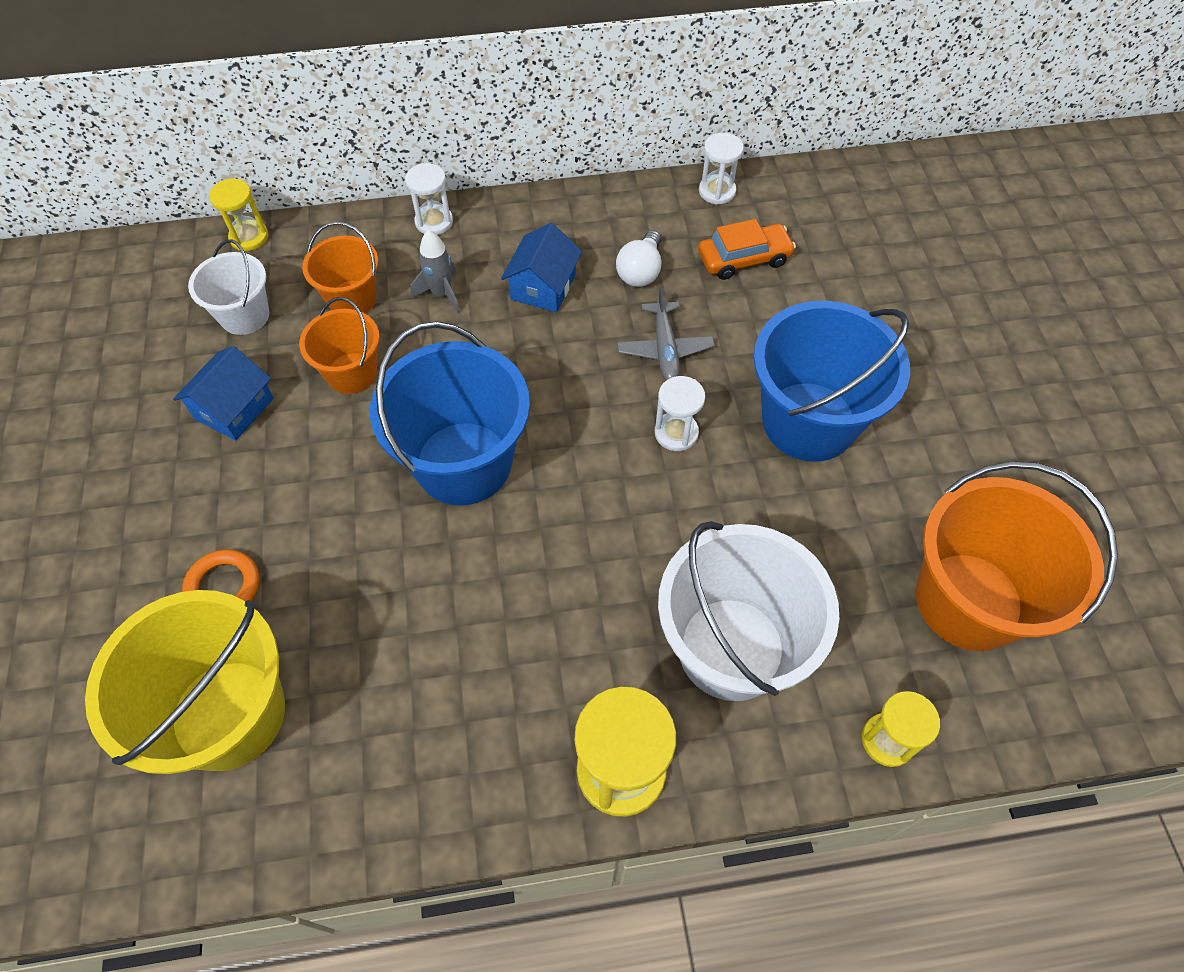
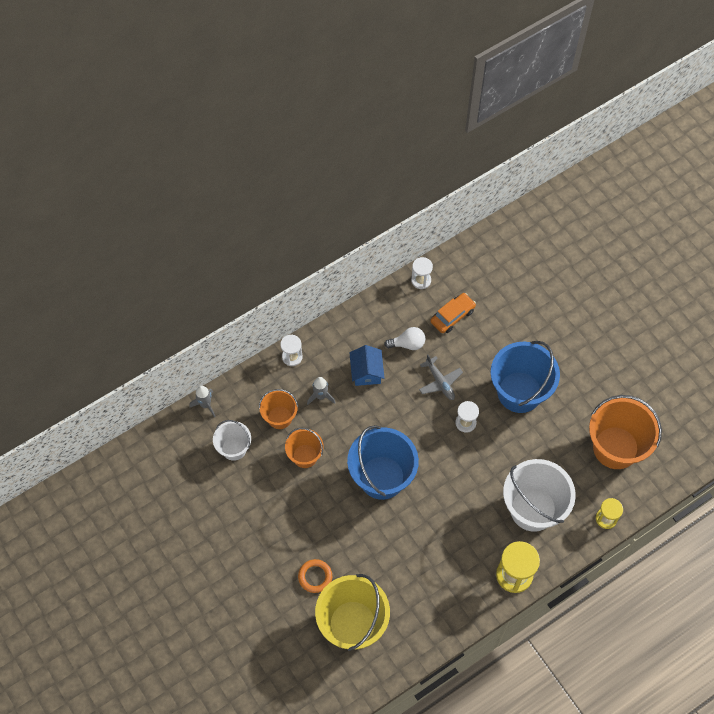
camera: 25 degrees left, 5 degrees up
blue house [173,346,274,441] -> none
yellow hourglass [209,179,268,251] -> grey rocket [190,386,216,417]
white light bulb [616,230,661,287] -> white light bulb turned 90 degrees counterclockwise [384,327,425,350]

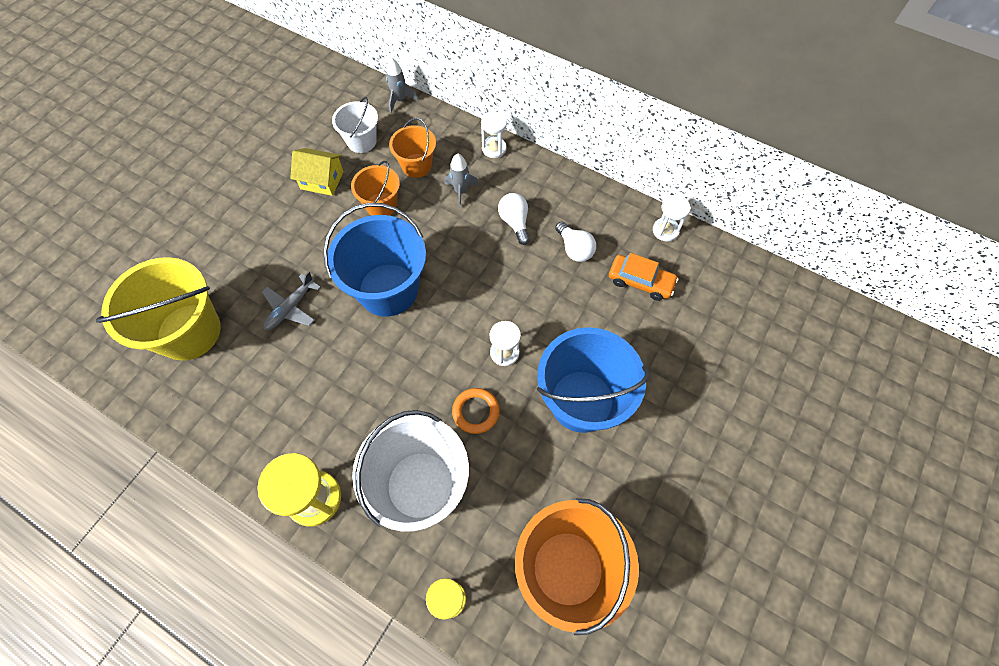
camera: 65 degrees right, 0 degrees up
orange ring [298,559,332,593] -> orange ring moved to [452,388,500,434]
blue house [349,345,384,386] -> white light bulb [498,193,530,245]
grey plane [419,355,463,400] -> grey plane moved to [262,271,321,330]
none -> yellow house [290,148,344,196]

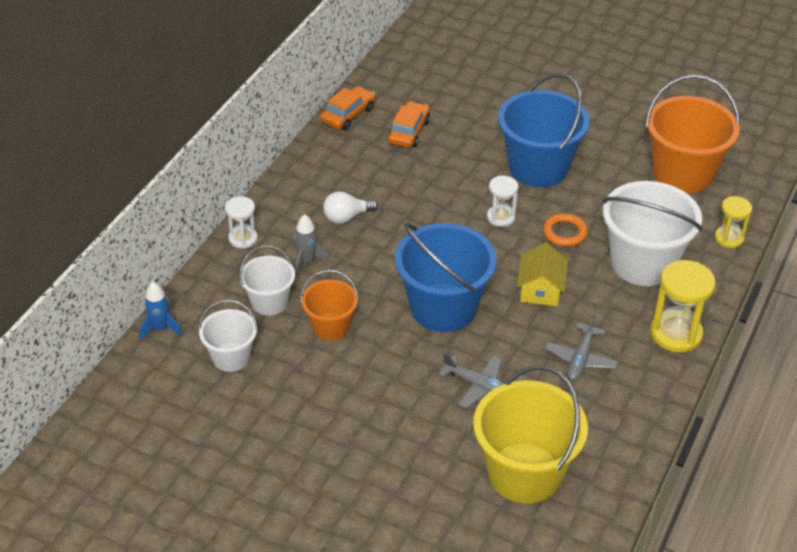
camera: 95 degrees left, 20 degrees down
yellow house [290,148,344,196] -> yellow house moved to [517,242,568,306]
grey rocket [386,58,418,113] -> blue rocket [139,282,183,340]
orange bucket [389,118,436,178] -> white bucket [240,246,295,315]
white light bulb [555,222,596,262] -> none
white hourglass [653,195,690,242] -> orange car [320,86,375,130]
none -> grey plane [545,314,618,381]

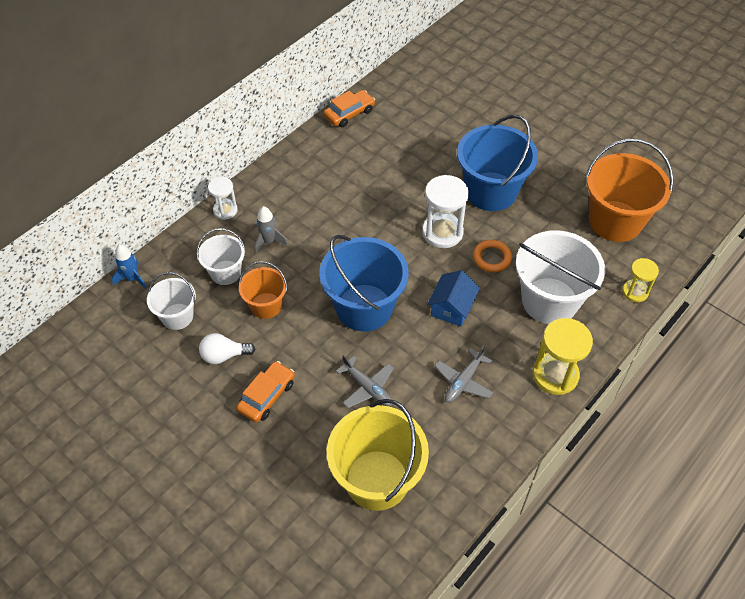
camera: 15 degrees right, 10 degrees up
white light bulb [323,191,378,224] -> white light bulb moved to [199,333,255,364]
orange car [388,101,430,148] -> orange car moved to [236,361,295,423]
white hourglass [487,176,518,227] -> white hourglass [422,175,469,248], size x1.67
yellow house [517,242,568,306] -> blue house [427,270,480,327]

